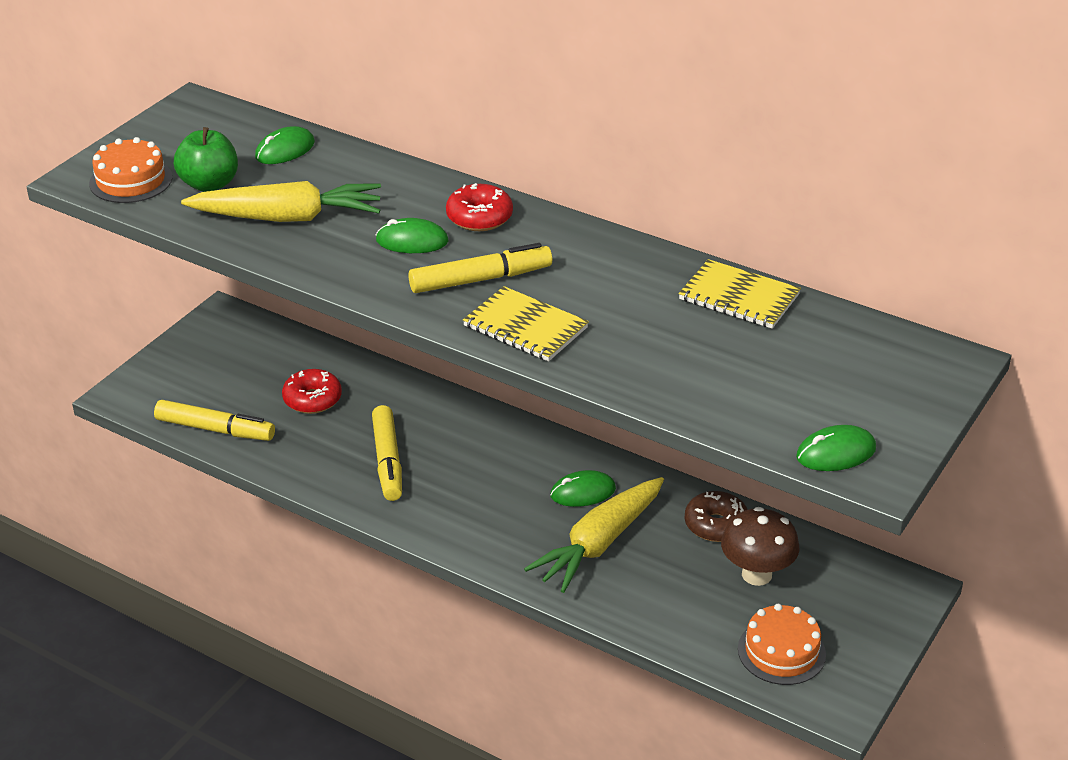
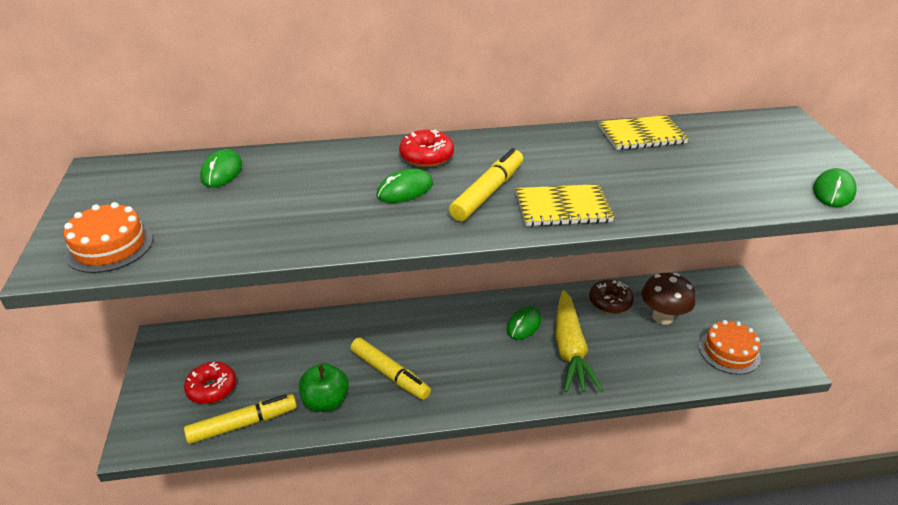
camera: 40 degrees left, 0 degrees up
green apple [174,127,238,192] -> green apple moved to [299,363,349,412]
yellow carrot [181,181,381,222] -> none
red donut [282,369,342,414] -> red donut moved to [184,362,236,404]

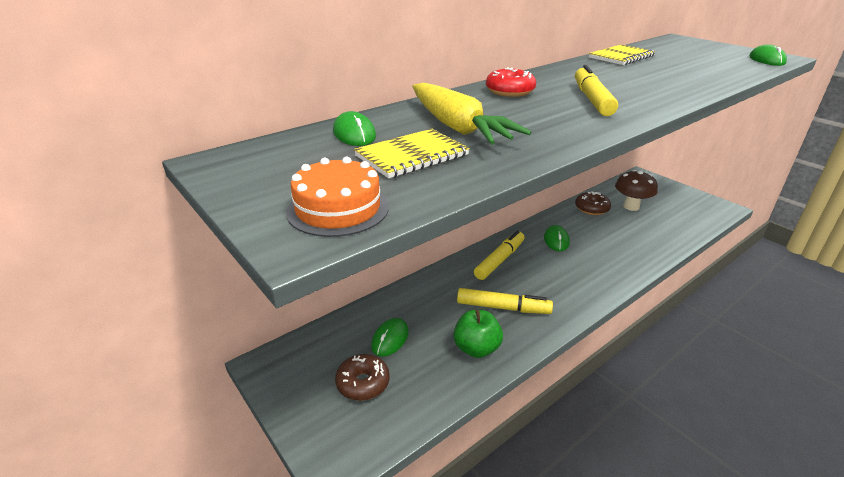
camera: 30 degrees left, 5 degrees down
red donut [184,362,236,404] -> brown donut [335,354,390,401]
yellow marker [184,394,297,444] -> yellow marker moved to [474,230,525,280]
green mouse [377,169,433,203] -> green mouse moved to [371,318,409,357]
yellow notebook [516,184,614,226] -> yellow notebook moved to [354,129,470,178]
yellow carrot [556,290,603,393] -> yellow carrot moved to [412,83,531,145]
orange cake [699,320,761,375] -> none

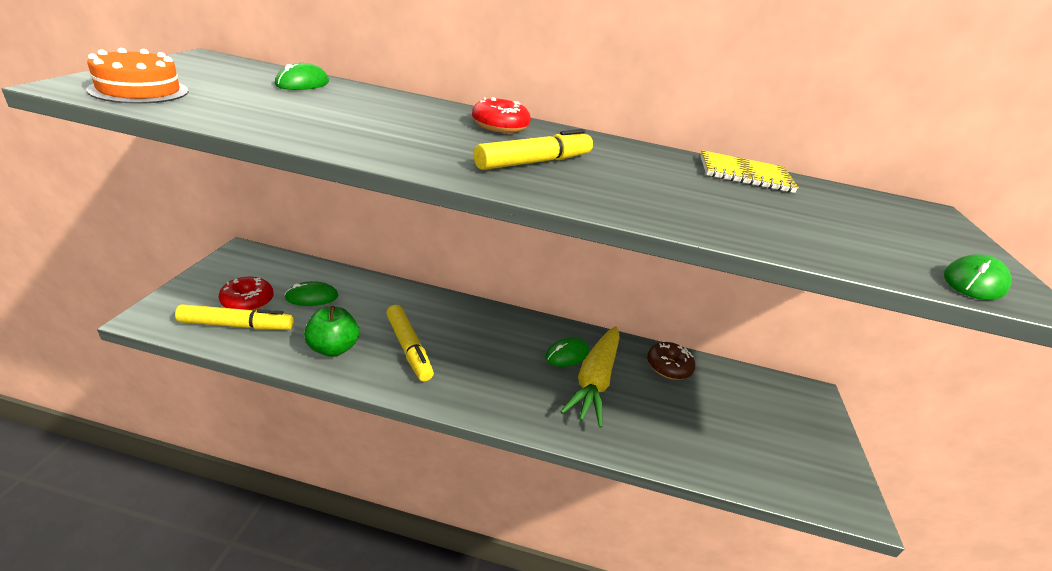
camera: 45 degrees right, 0 degrees up
brown donut [335,354,390,401] -> red donut [219,277,274,311]
yellow notebook [354,129,470,178] -> none
yellow carrot [412,83,531,145] -> yellow carrot moved to [560,326,620,428]
yellow marker [474,230,525,280] -> yellow marker moved to [175,304,293,330]
brown mushroom [615,170,658,211] -> none

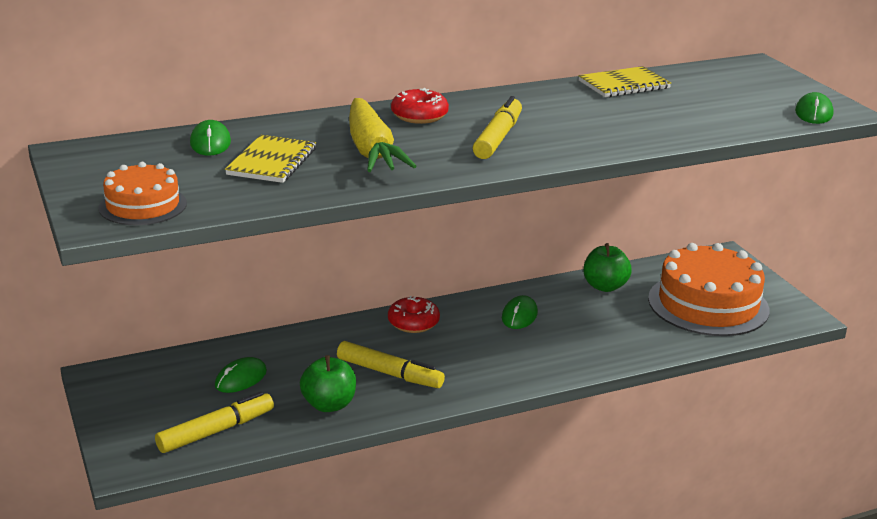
camera: 30 degrees left, 5 degrees down
red donut [219,277,274,311] -> red donut moved to [388,296,440,333]
yellow carrot [560,326,620,428] -> yellow carrot moved to [349,98,417,172]
brown donut [647,342,695,380] -> green apple [583,243,632,292]
none -> yellow notebook [225,135,316,183]
none -> orange cake [648,243,770,336]

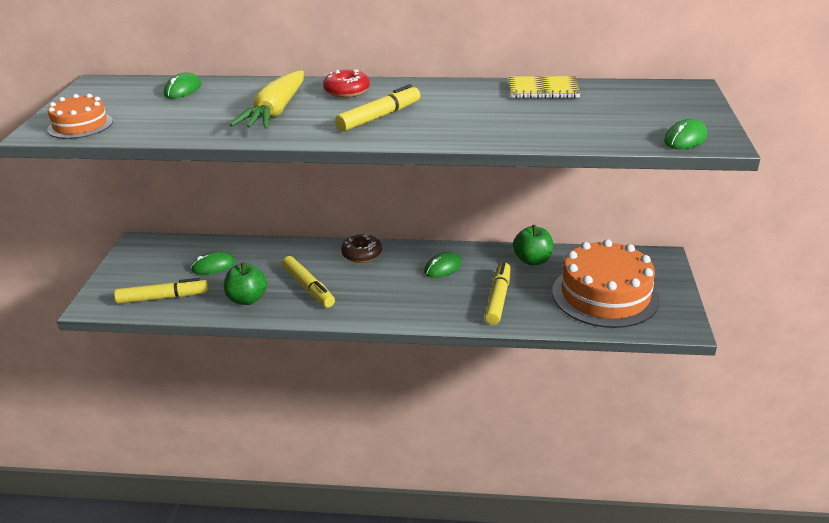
camera: 30 degrees right, 5 degrees up
yellow notebook [225,135,316,183] -> none
red donut [388,296,440,333] -> brown donut [341,234,382,263]
none -> yellow marker [484,262,511,325]

